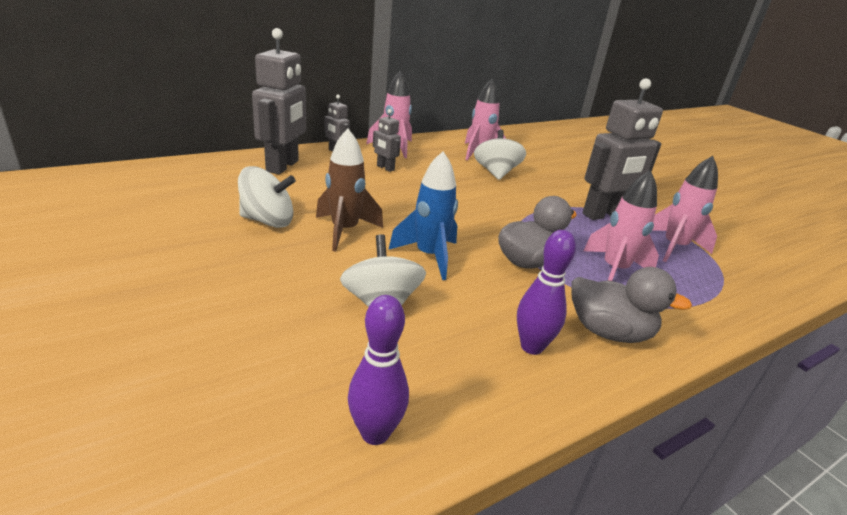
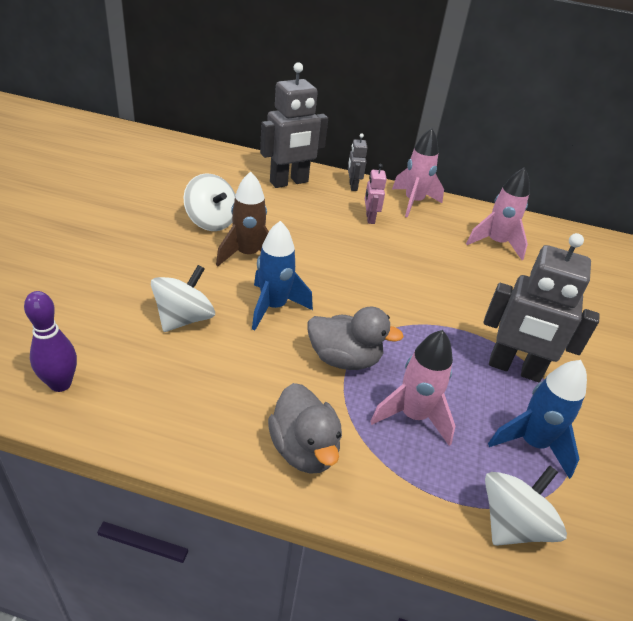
camera: 45 degrees right, 10 degrees up
grey robot [373,109,401,172] -> pink robot [365,164,387,224]
white spinning top [474,130,526,180] -> white spinning top moved to [485,465,567,546]
purple bowling pin [517,230,576,355] -> none
pink rocket [653,156,718,262] -> blue rocket [488,360,587,479]

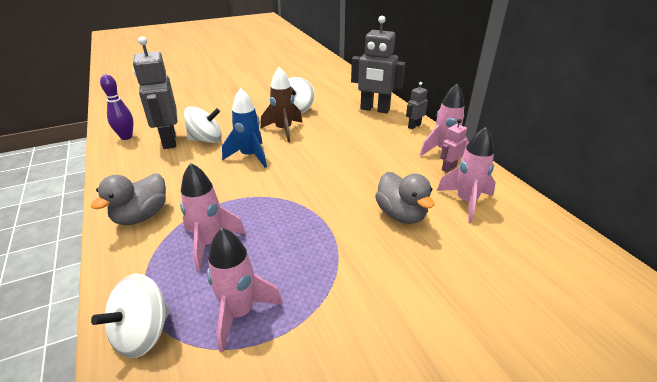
camera: 55 degrees right, 5 degrees down
grey duck [307,306,404,370] -> grey duck moved to [375,172,434,224]
pink robot [365,164,387,224] -> pink robot moved to [440,119,467,173]
grey robot [484,233,600,382] -> grey robot moved to [133,36,177,149]
white spinning top [485,465,567,546] -> white spinning top turned 120 degrees clockwise [91,274,170,358]
blue rocket [488,360,587,479] -> pink rocket [207,228,283,352]

